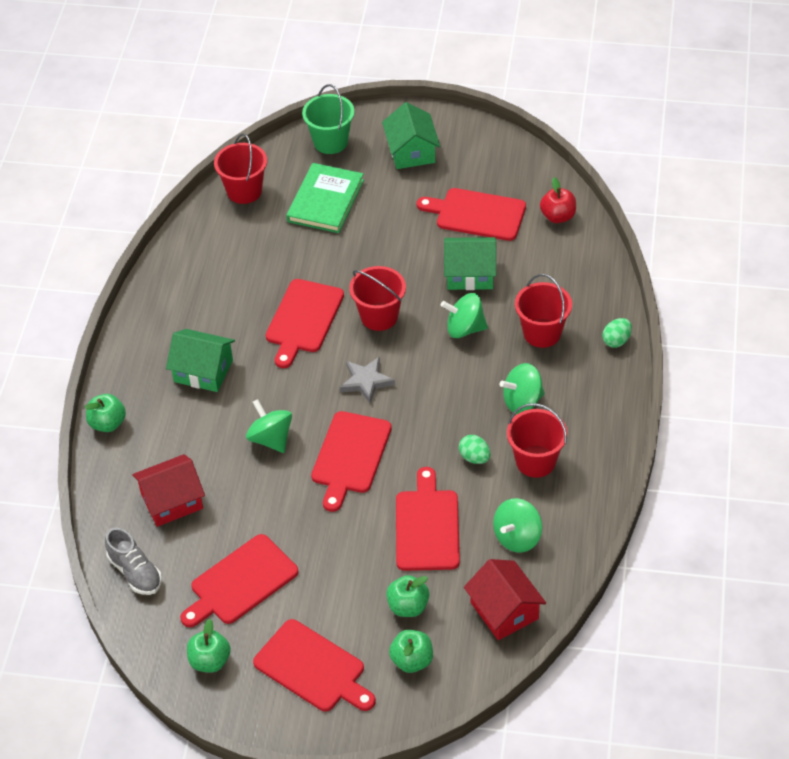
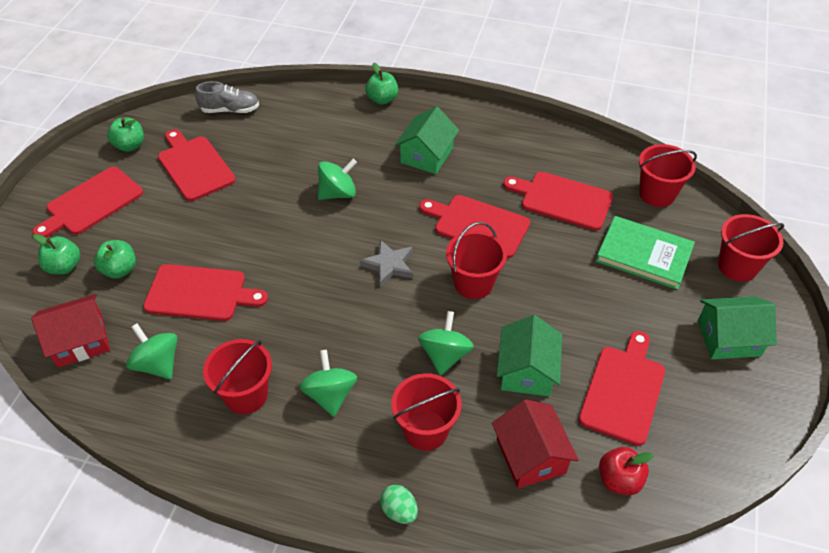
camera: 95 degrees right, 0 degrees up
grey shoe [105,528,162,595] -> grey shoe turned 150 degrees counterclockwise [195,81,259,113]
red house [132,454,205,527] -> red house moved to [492,399,579,488]
green bucket [302,84,354,154] -> red bucket [718,214,784,282]
red cutting board [311,411,392,512] -> red cutting board moved to [503,172,613,231]
green egg [459,435,491,464] -> none

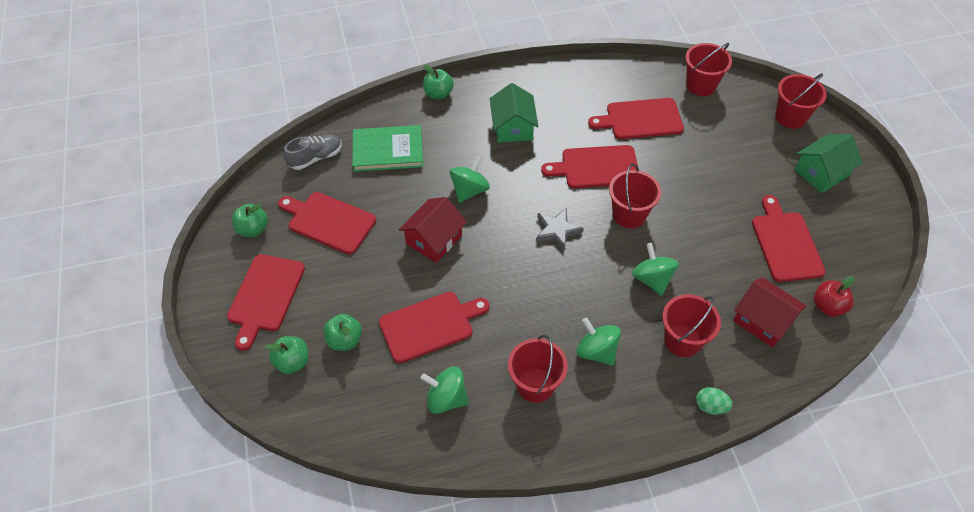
camera: 30 degrees left, 5 degrees up
red house [31,294,110,368] -> red house moved to [399,197,467,263]
green house [497,315,562,396] -> none
green book [596,216,695,290] -> green book moved to [352,125,423,172]

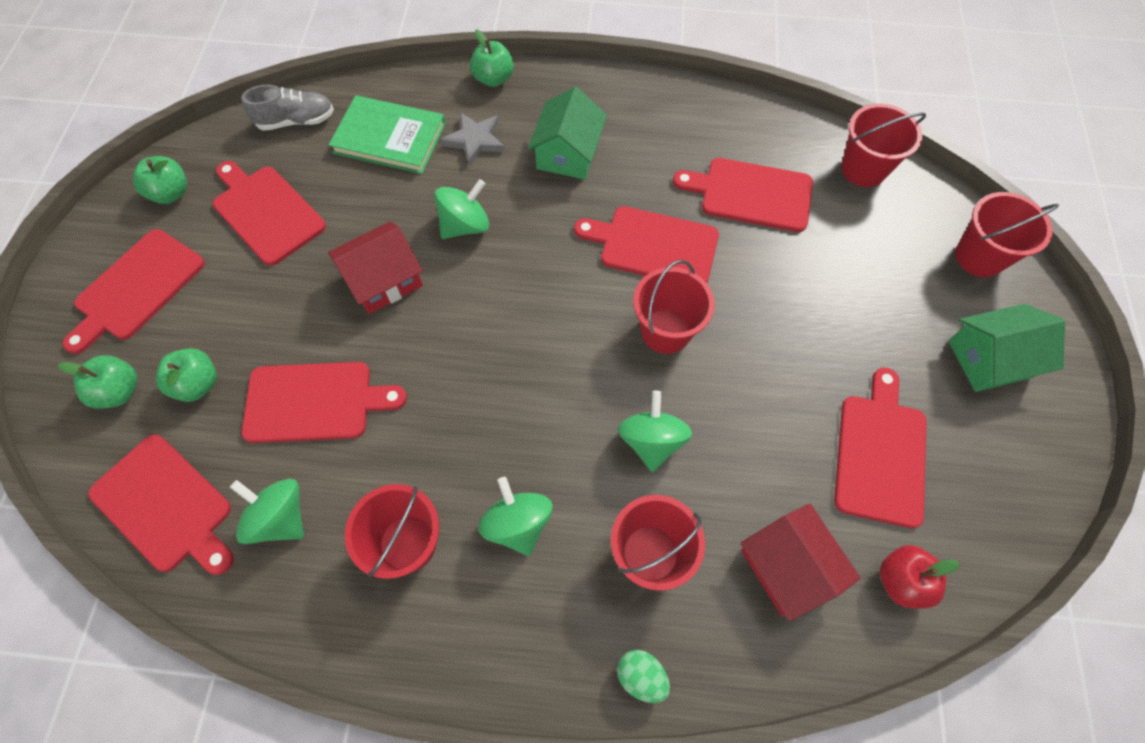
camera: 20 degrees right, 10 degrees up
grey star [536,207,584,251] -> grey star moved to [441,112,505,167]
none -> red cutting board [88,434,234,575]

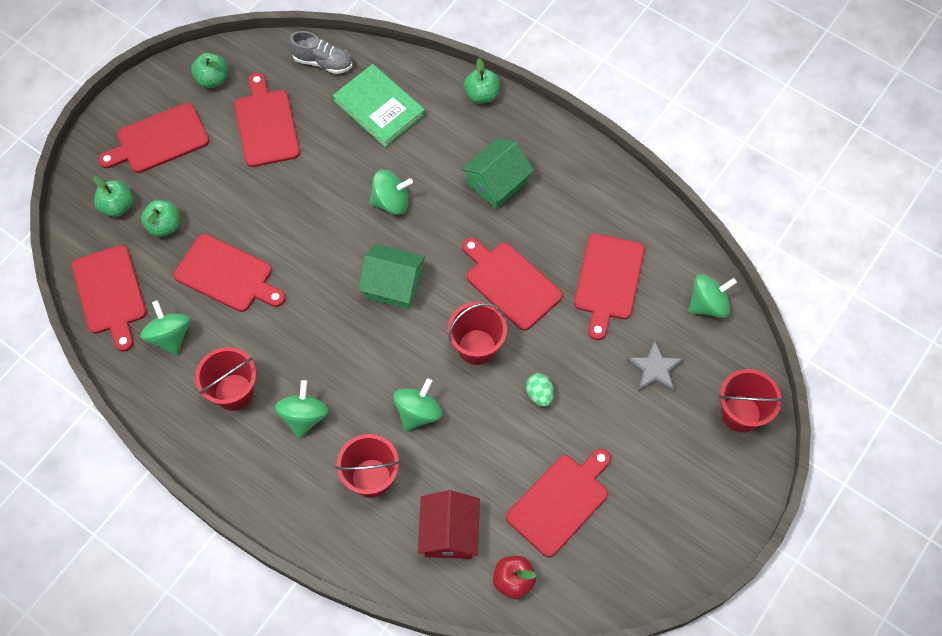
camera: 30 degrees right, 0 degrees up
red house [328,221,423,314] -> none
grey star [441,112,505,167] -> grey star moved to [626,340,684,392]
green egg [617,650,670,703] -> green egg moved to [526,373,554,407]
red cutting board [673,158,813,232] -> red cutting board turned 120 degrees counterclockwise [574,234,645,340]
red bucket [841,104,926,187] -> green spinning top [688,274,737,318]
green house [948,304,1065,392] -> green house moved to [358,244,425,309]

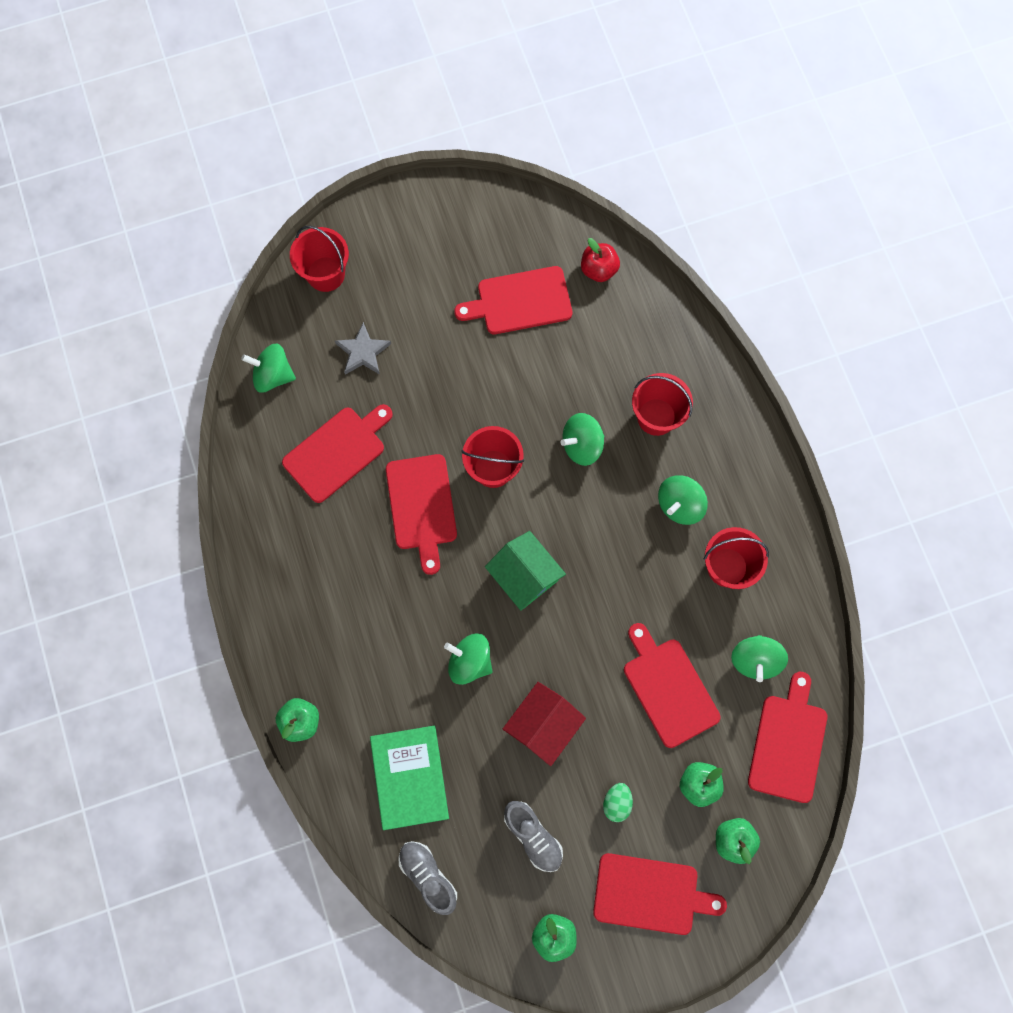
camera: 145 degrees left, 10 degrees up
red cutting board [234,73,300,167] -> grey shoe [504,801,563,872]
red house [418,490,480,559] -> red house moved to [503,682,586,766]
green house [461,138,534,209] -> none
green egg [526,373,554,407] -> green egg moved to [603,783,633,822]

